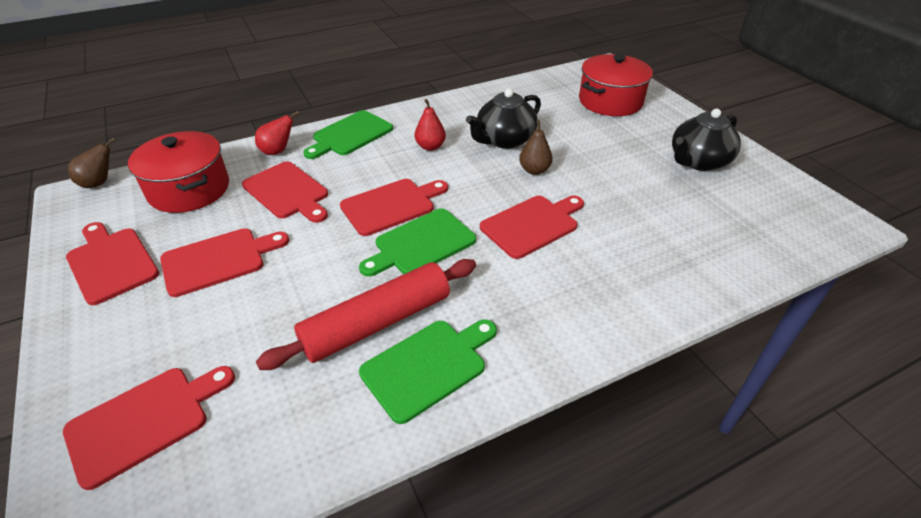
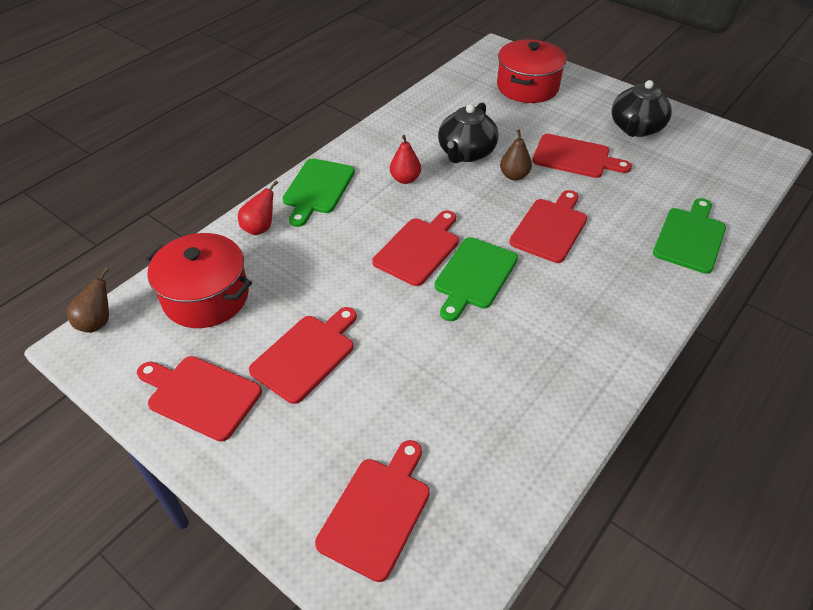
camera: 25 degrees left, 5 degrees up
red cutting board [242,161,328,223] -> red cutting board moved to [532,134,632,178]
red rolling pin [256,259,476,370] -> none
green cutting board [359,319,497,424] -> green cutting board moved to [653,198,726,274]

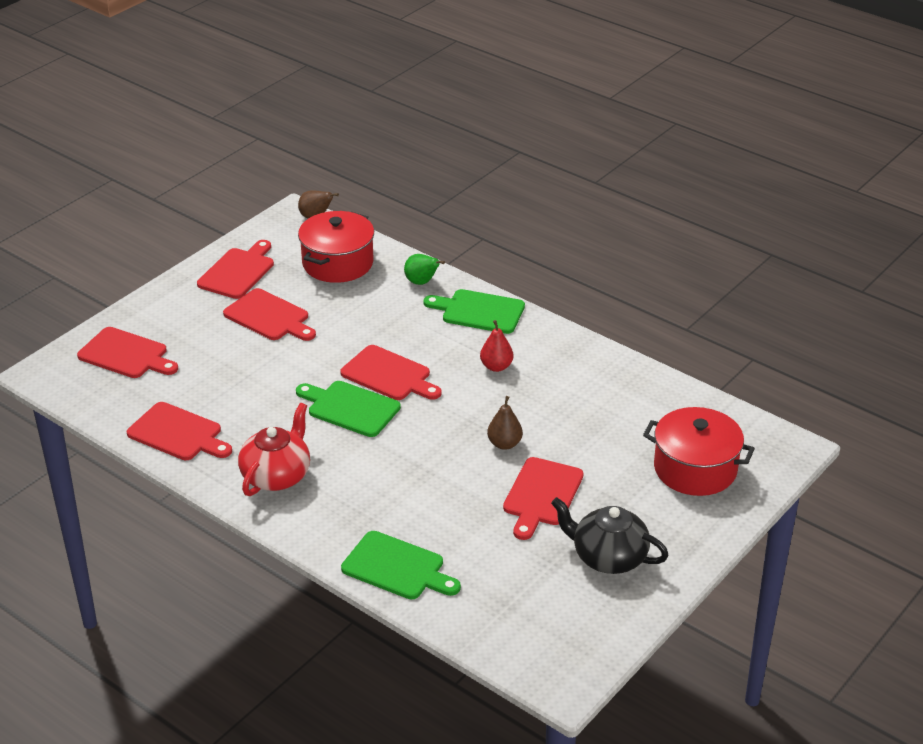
camera: 90 degrees right, 10 degrees down
red pear [238,180,278,235] -> green pear [404,254,445,285]
black teapot [438,102,498,163] -> none
red cutting board [509,190,587,263] -> red cutting board moved to [127,402,232,460]
none -> red teapot [238,403,310,496]

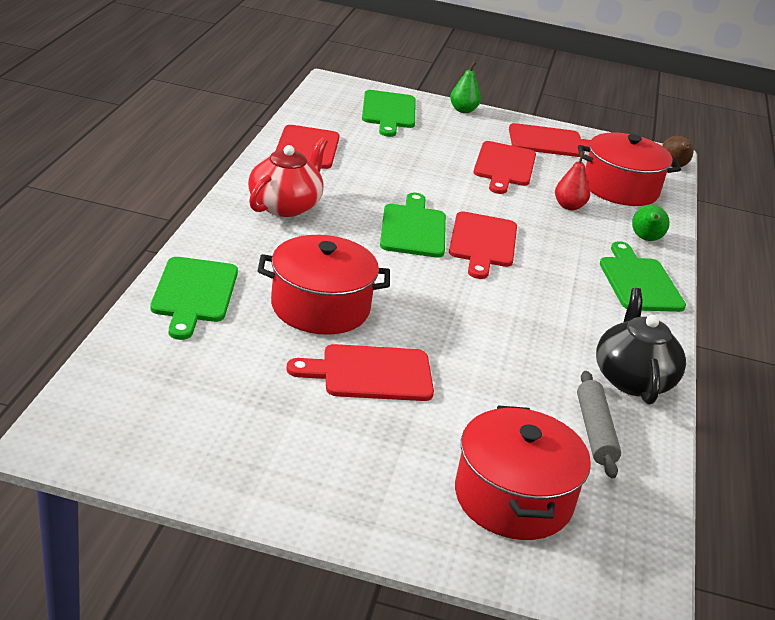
camera: 60 degrees right, 5 degrees down
red cutting board [77,327,178,378] -> green cutting board [362,90,415,137]
red teapot [238,403,310,496] -> red teapot turned 60 degrees counterclockwise [248,137,328,217]
red pear [480,320,513,372] -> red pear moved to [555,152,590,210]
brown pear [487,396,523,450] -> none
black teapot [551,497,669,574] -> black teapot moved to [596,288,686,405]
none -> red pot [258,235,390,335]
none -> green pear [450,61,481,113]
none -> grey rolling pin [577,371,621,479]

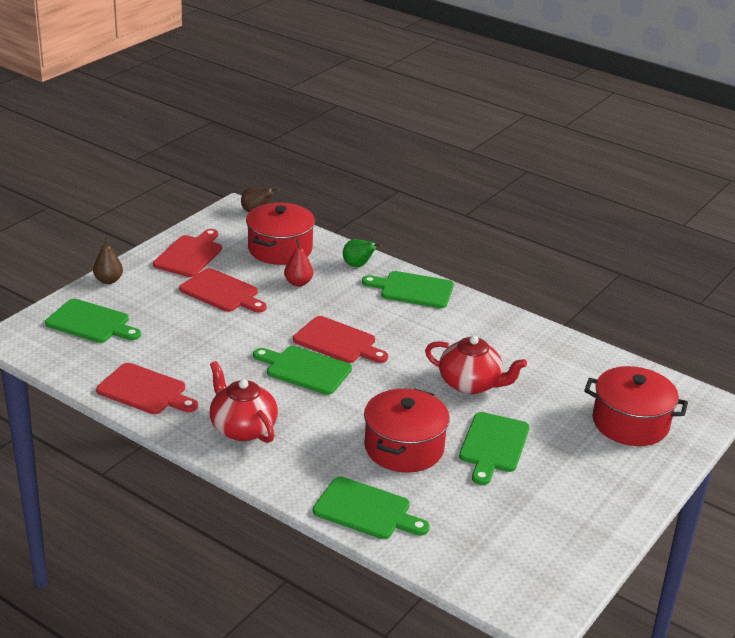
camera: 65 degrees left, 0 degrees up
red cutting board [286,344,434,401] -> green cutting board [459,412,530,485]
green pear [450,61,481,113] -> brown pear [93,236,123,284]
grey rolling pin [577,371,621,479] -> none
black teapot [596,288,686,405] -> none
none -> red teapot [425,335,527,394]

